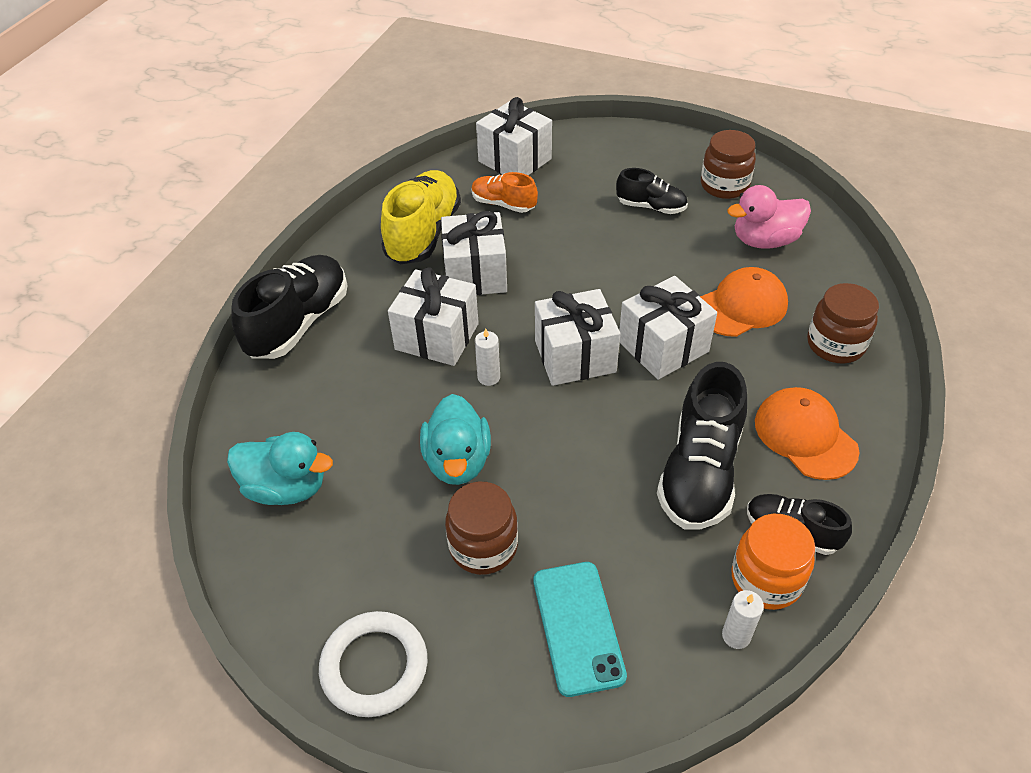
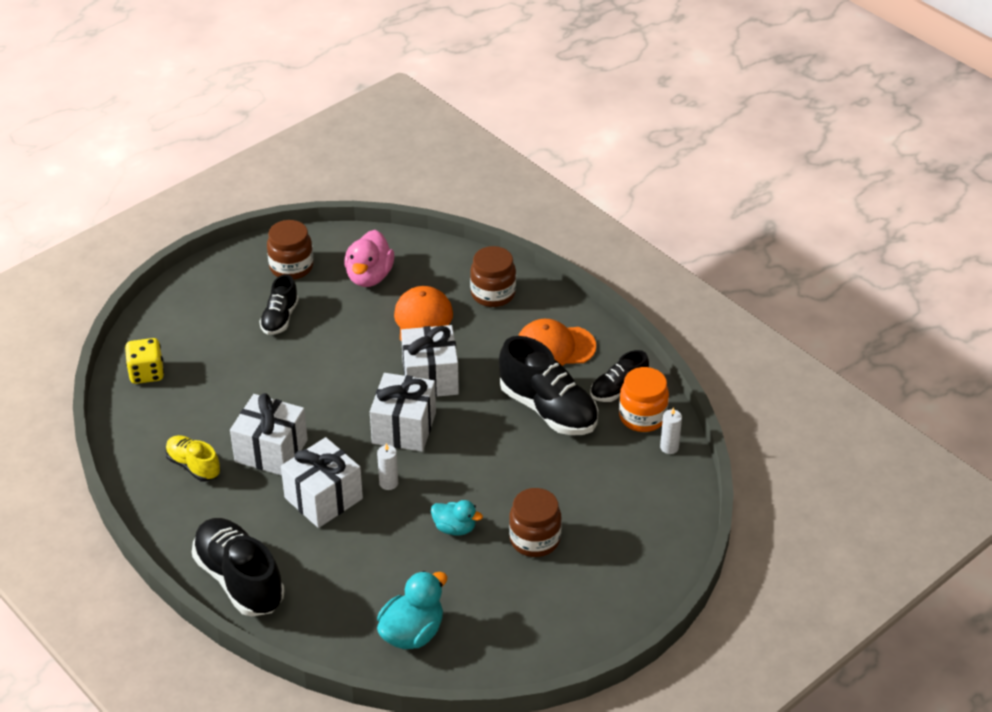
camera: 65 degrees left, 5 degrees down
white ring [319,611,428,717] -> none
yellow shoe [381,170,461,265] -> yellow shoe [165,435,220,482], size x0.57
turquoise duck [420,394,491,485] -> turquoise duck [431,500,483,535], size x0.63
orange shoe [472,172,538,213] -> none
white gift [476,97,552,175] -> yellow dice [125,338,164,384]
turquoise phone [534,562,627,697] -> none
black shoe [616,168,688,214] -> black shoe turned 150 degrees clockwise [259,274,299,335]

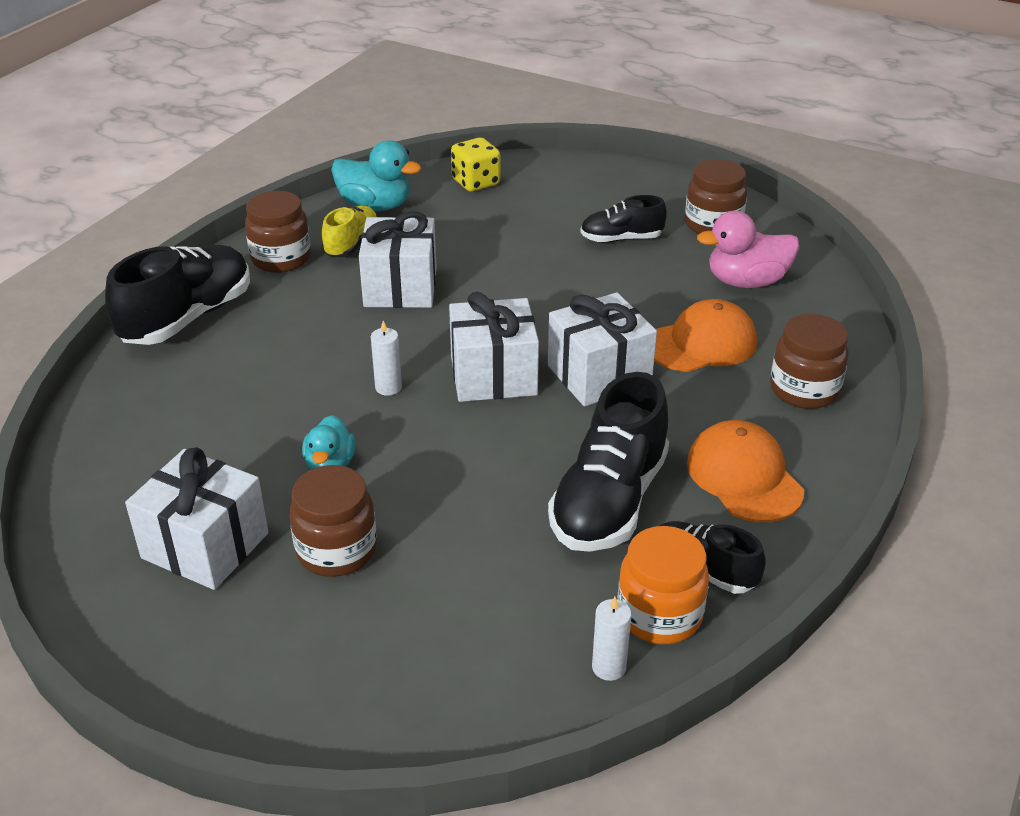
camera: 70 degrees right, 5 degrees down
white gift [281,437,363,528] -> white gift moved to [125,447,268,590]
turquoise duck [377,571,447,649] -> turquoise duck moved to [331,141,421,211]
none -> brown jar [245,191,311,273]

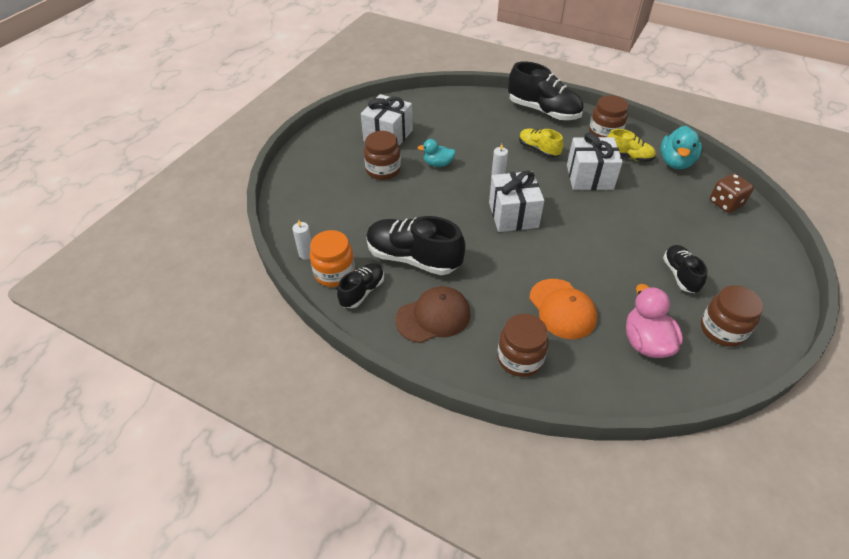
camera: 90 degrees right, 10 degrees up
yellow dice [451,138,501,192] -> brown dice [710,174,754,213]
white gift [548,292,657,406] -> none
orange cap [687,420,804,522] -> brown cap [395,286,471,343]
none -> yellow shoe [519,128,563,158]

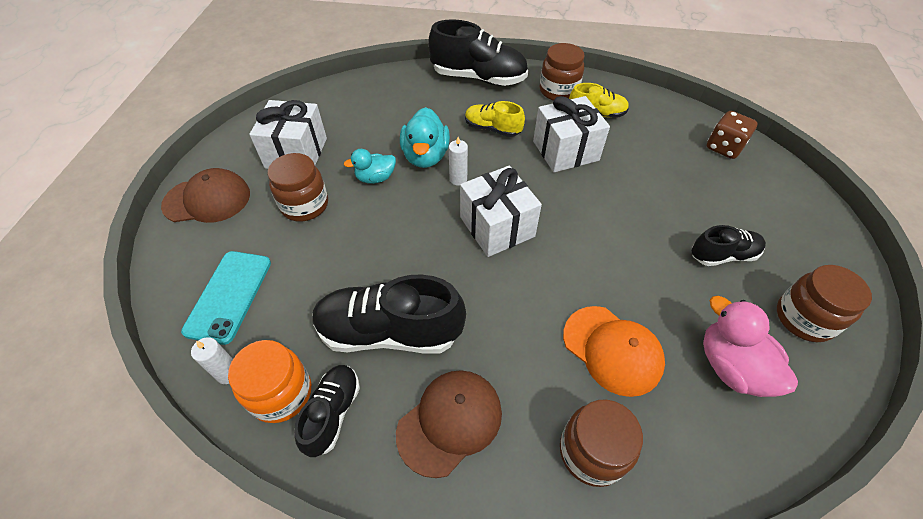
camera: 20 degrees left, 5 degrees up
turquoise duck [660,126,702,169] -> turquoise duck moved to [400,107,450,168]
black shoe [663,245,708,293] -> black shoe turned 105 degrees clockwise [692,225,766,266]
none -> brown cap [161,168,250,223]
none -> turquoise phone [181,251,271,345]

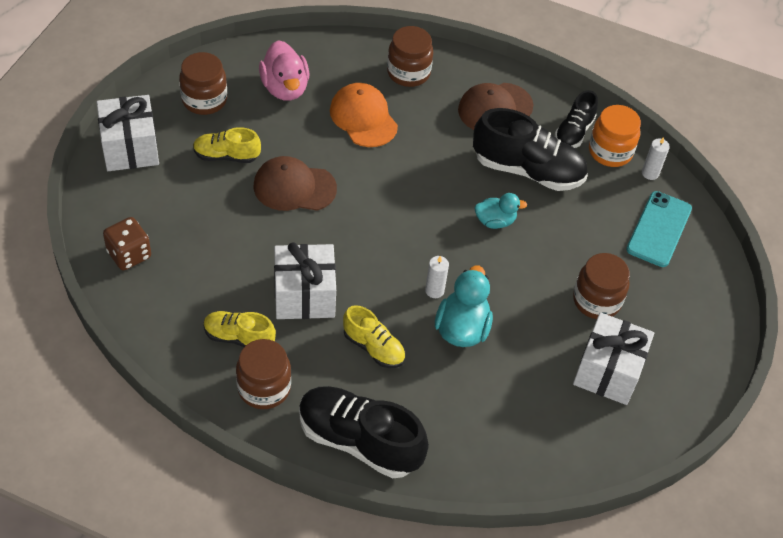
camera: 170 degrees left, 0 degrees up
brown cap [161,168,250,223] -> brown cap moved to [253,156,337,211]
turquoise duck [344,149,396,184] -> turquoise duck moved to [474,193,527,229]
white gift [460,166,542,257] -> white gift moved to [97,95,159,171]
black shoe [692,225,766,266] -> yellow shoe [193,127,261,163]

